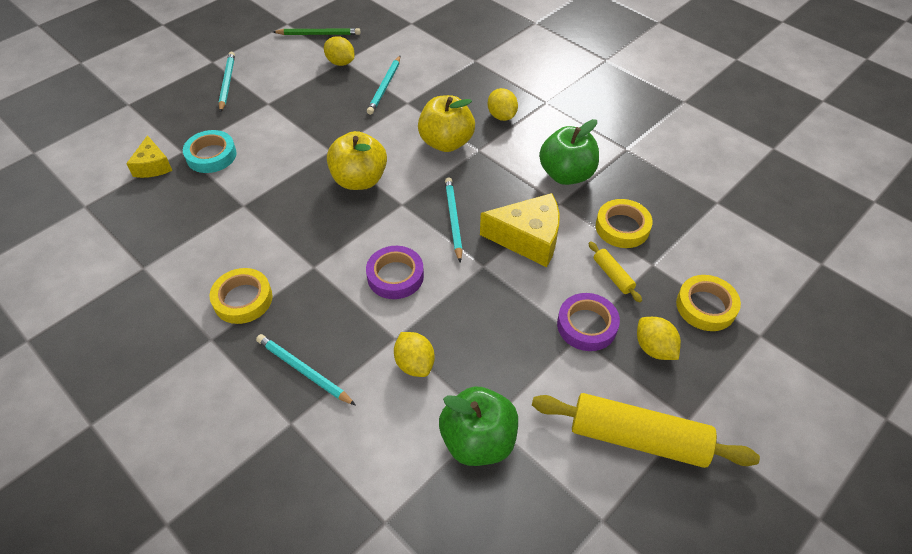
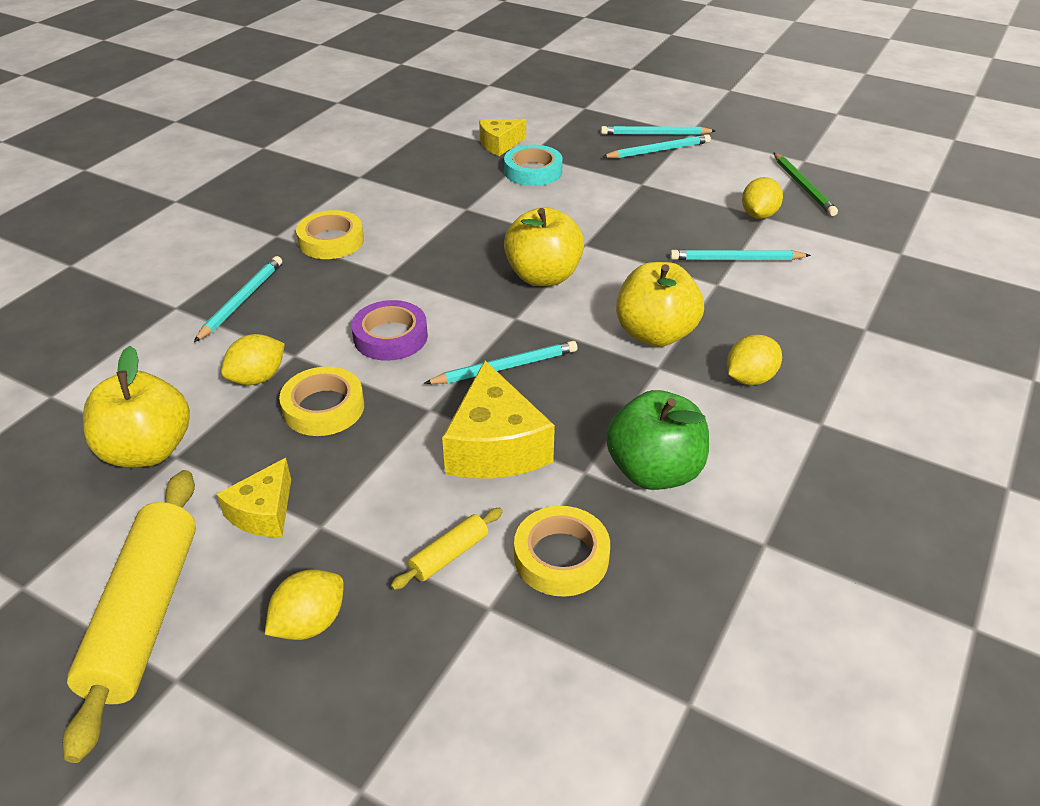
camera: 75 degrees right, 10 degrees down
green apple [439,386,518,466] -> yellow apple [83,346,190,468]
purple tape [557,293,620,351] -> none
yellow tape [676,275,741,331] -> yellow tape moved to [279,366,364,436]
none -> yellow cheese [217,458,291,537]
none -> turquoise pencil [601,126,716,135]

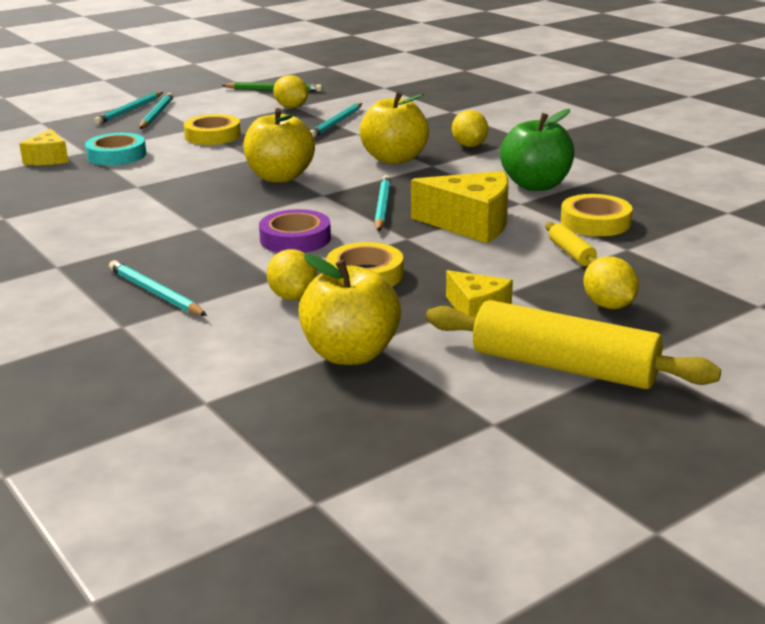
camera: 65 degrees left, 15 degrees down
yellow tape [296,210,364,259] -> yellow tape moved to [184,114,241,145]

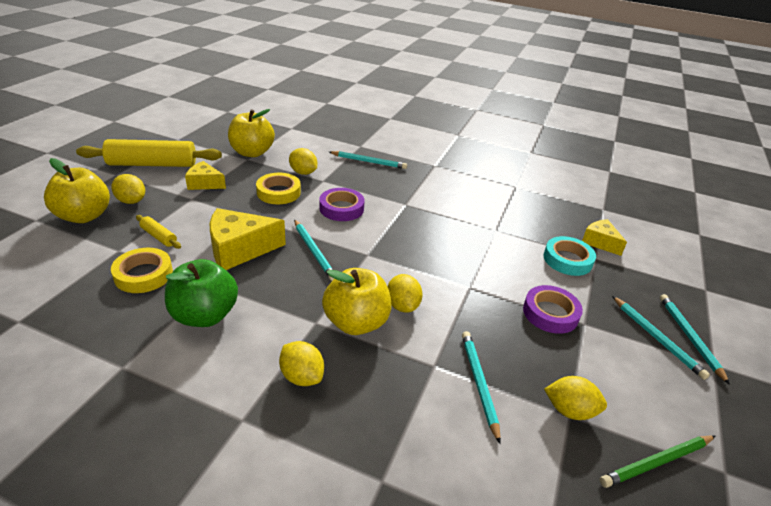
camera: 145 degrees right, 10 degrees up
yellow tape [184,114,241,145] -> purple tape [523,285,583,334]
yellow apple [243,108,315,183] -> yellow apple moved to [44,158,110,223]
none -> yellow lemon [387,274,423,312]

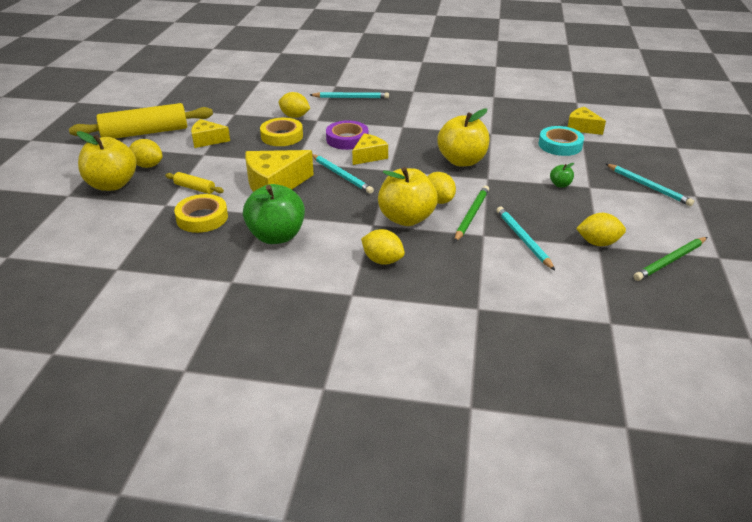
camera: 10 degrees left, 0 degrees up
yellow apple [228,109,275,157] -> yellow apple moved to [437,109,490,167]
purple tape [523,285,583,334] -> green apple [550,163,574,187]
turquoise pencil [660,294,730,385] -> none
none -> yellow cheese [352,133,388,165]
none -> green pencil [454,186,489,242]

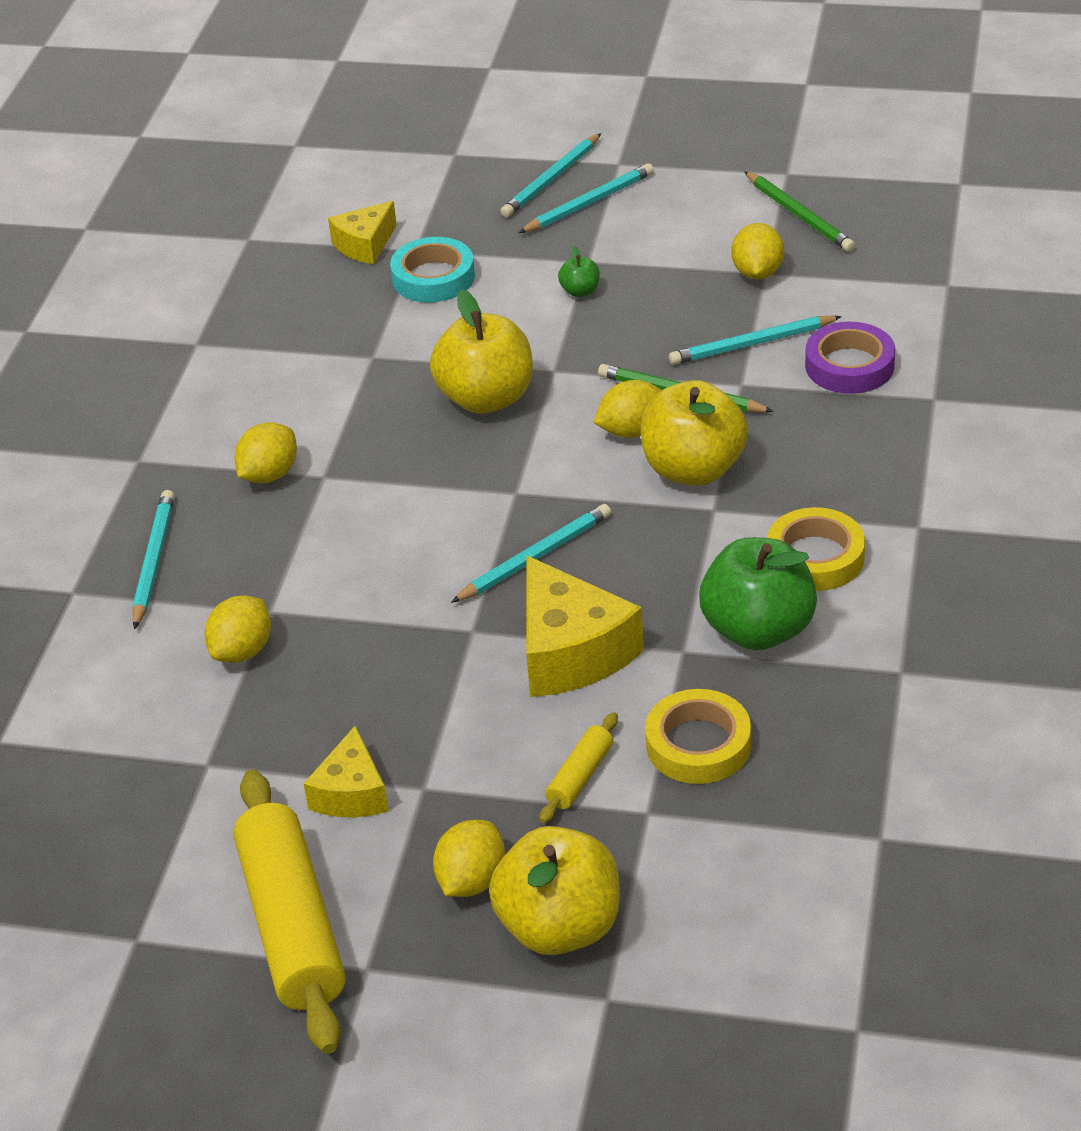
camera: 85 degrees left, 5 degrees up
yellow tape [260,118,303,146] -> yellow tape moved to [767,507,865,591]
purple tape [326,120,368,150] -> purple tape moved to [805,322,895,394]
yellow cheese [352,133,388,165] -> none
yellow lemon [361,229,405,265] -> yellow lemon moved to [235,422,297,483]
none -> turquoise pencil [501,133,601,217]

